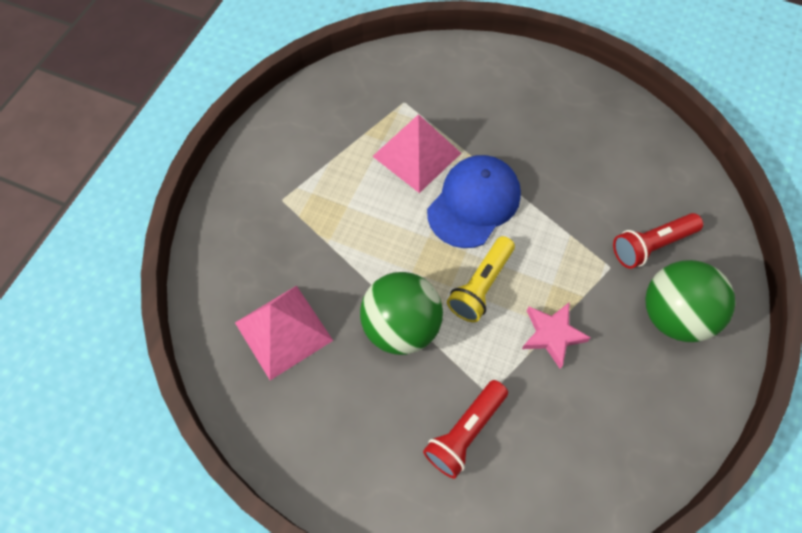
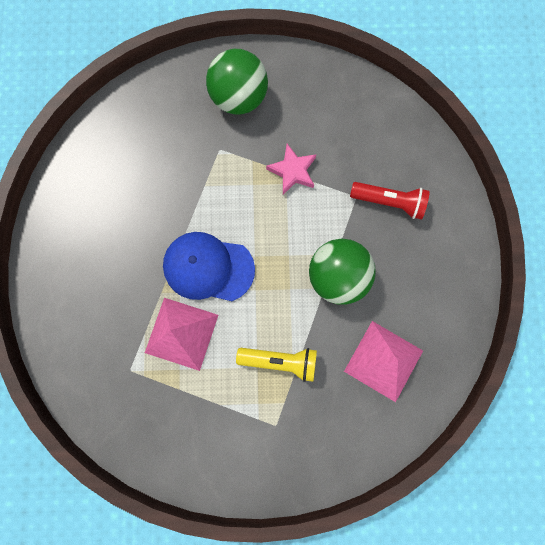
camera: 115 degrees left, 15 degrees up
yellow flashlight [447,236,515,322] -> yellow flashlight moved to [236,348,317,382]
red flashlight [613,213,703,269] -> none

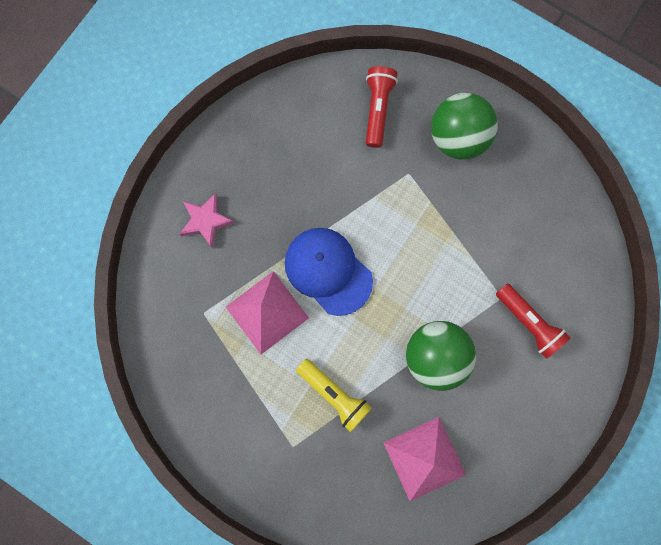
camera: 35 degrees right, 0 degrees up
pink star [266,144,316,195] -> pink star moved to [180,193,234,248]
none -> red flashlight [366,66,398,148]

